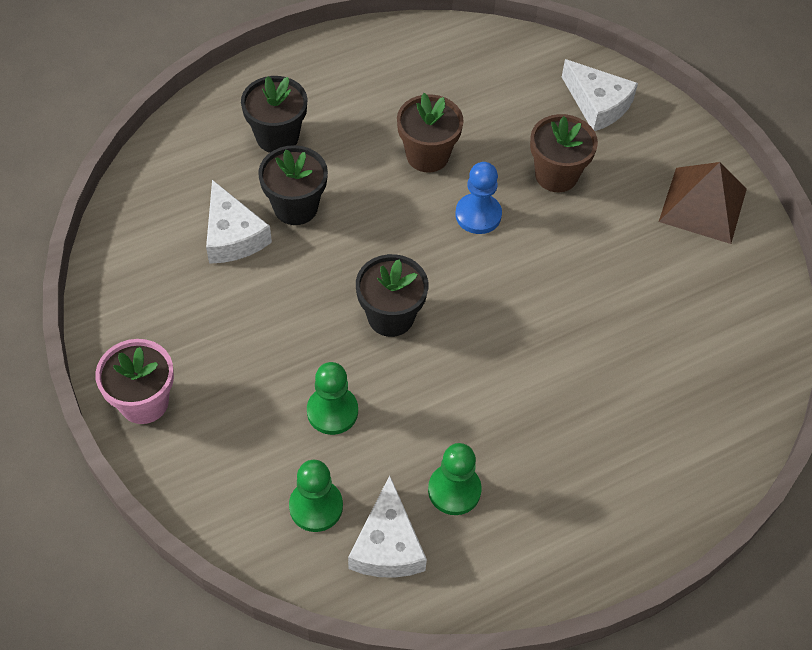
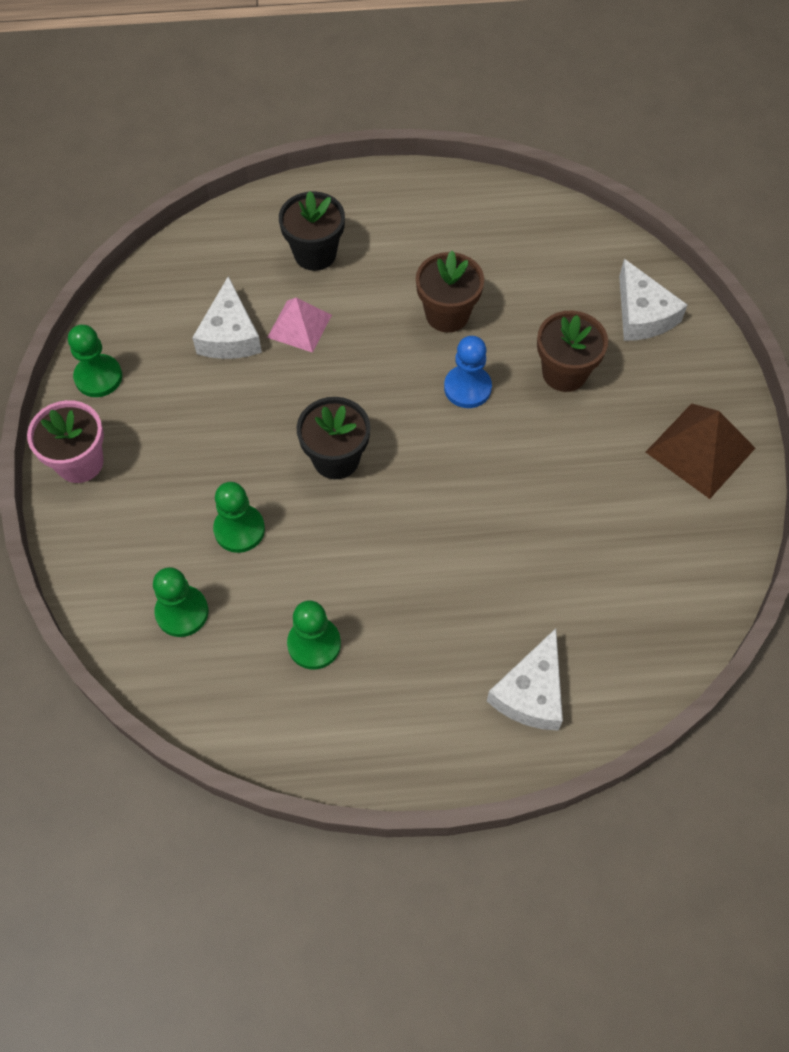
camera: 25 degrees right, 5 degrees up
black flower pot [258,145,328,225] -> pink pyramid [267,298,332,353]
white cheese [348,475,427,578] -> white cheese moved to [487,628,563,731]
none -> green pawn [68,325,122,397]

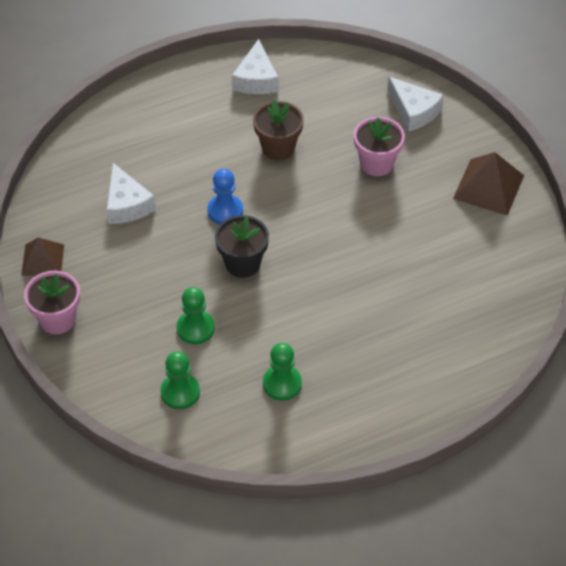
camera: 20 degrees left, 10 degrees down
green pawn [68,325,122,397] -> brown pyramid [21,237,64,276]
pink pyramid [267,298,332,353] -> none
black flower pot [279,191,345,271] -> none
blue pawn [444,336,492,408] -> blue pawn moved to [207,169,243,224]
white cheese [487,628,563,731] -> white cheese moved to [232,39,279,94]
brown flower pot [537,311,608,392] -> pink flower pot [354,116,405,176]

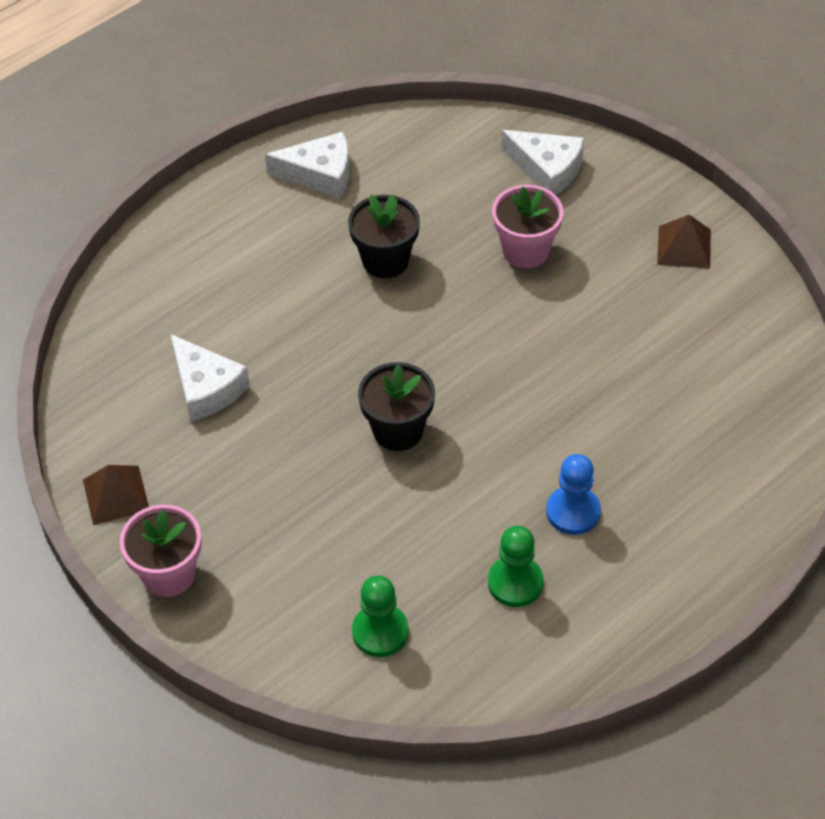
camera: 15 degrees left, 0 degrees up
green pawn [177,287,215,344] -> none
blue pawn [207,169,243,224] -> blue pawn moved to [546,454,601,535]
white cheese [232,39,279,94] -> white cheese turned 75 degrees counterclockwise [265,132,349,198]
brown flower pot [253,100,304,160] -> black flower pot [348,194,420,278]
brown pyramid [453,152,524,216] -> brown pyramid [657,215,711,269], size x0.67

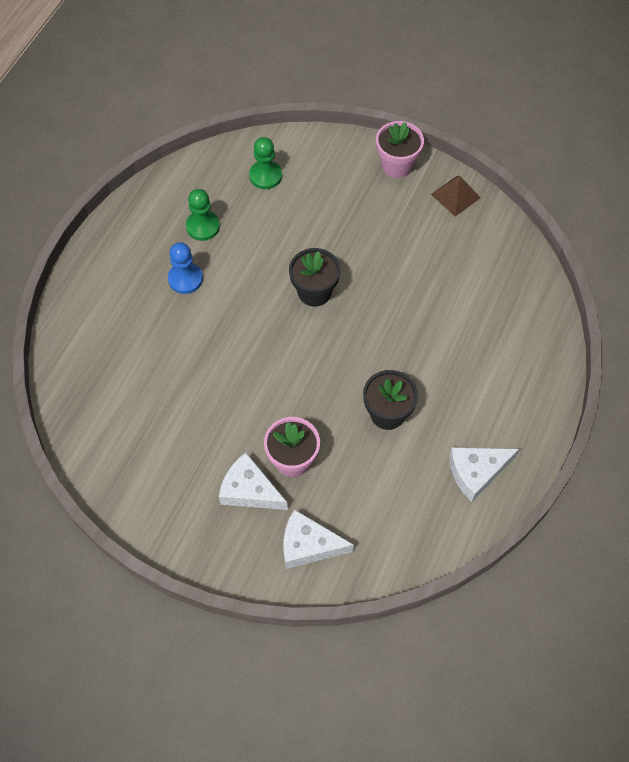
camera: 155 degrees right, 10 degrees up
white cheese [170,334,250,421] -> white cheese moved to [219,452,288,510]
brown pyramid [657,215,711,269] -> none

